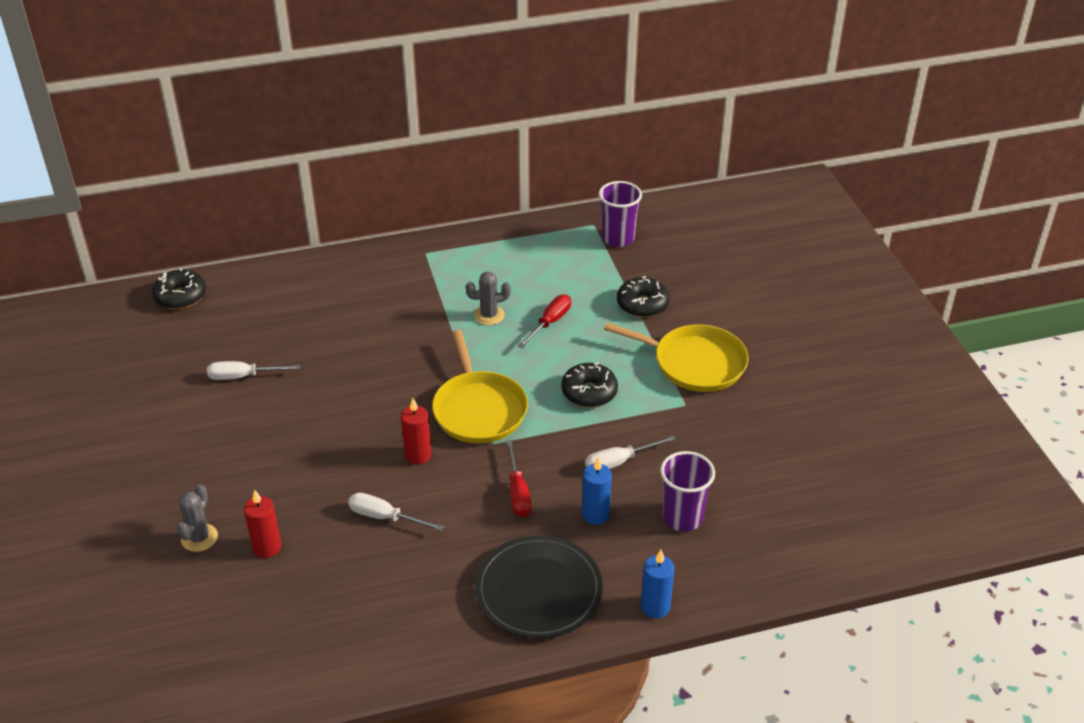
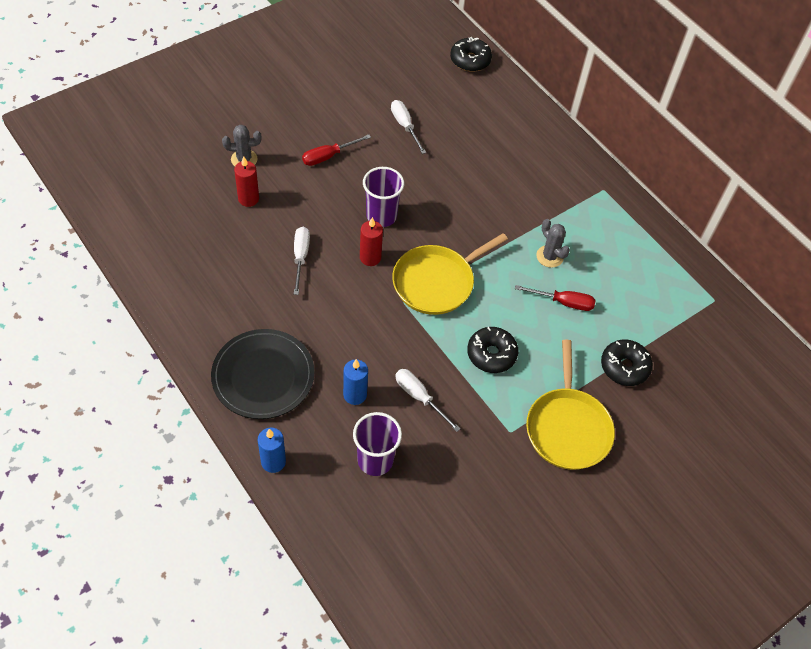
camera: 65 degrees right, 15 degrees up
red screwdriver [506,440,532,517] -> red screwdriver moved to [302,134,371,166]
purple cup [599,181,642,247] -> purple cup moved to [363,167,404,227]

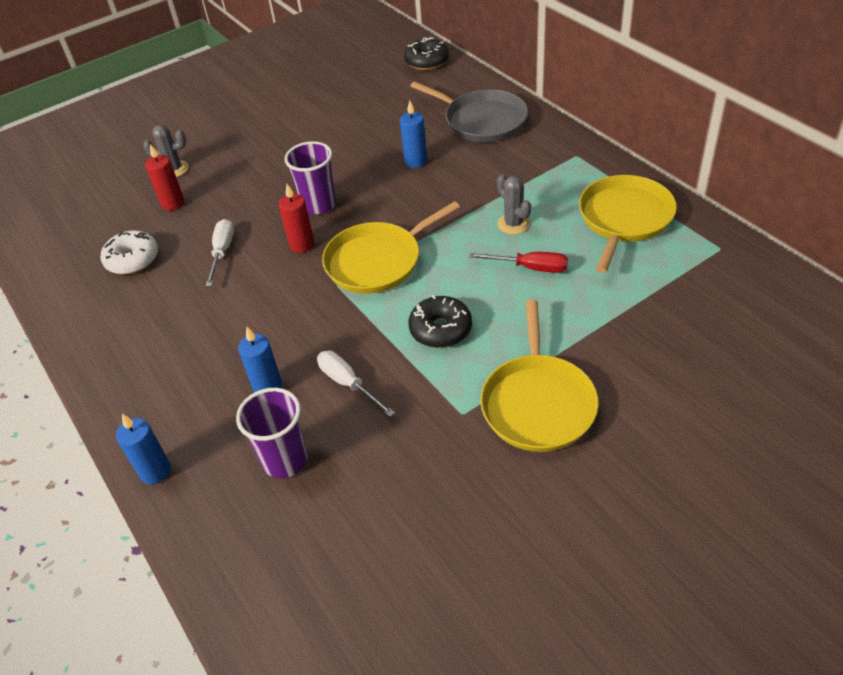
camera: 10 degrees right, 10 degrees down
black plate [211,329,314,419] -> none
red screwdriver [302,134,371,166] -> none
white screwdriver [391,100,426,154] -> none
black donut [601,339,653,386] -> none
none -> white donut [100,230,158,274]
none -> blue candle [400,100,427,168]
none -> grey pan [410,81,528,142]
none -> yellow pan [579,175,677,273]

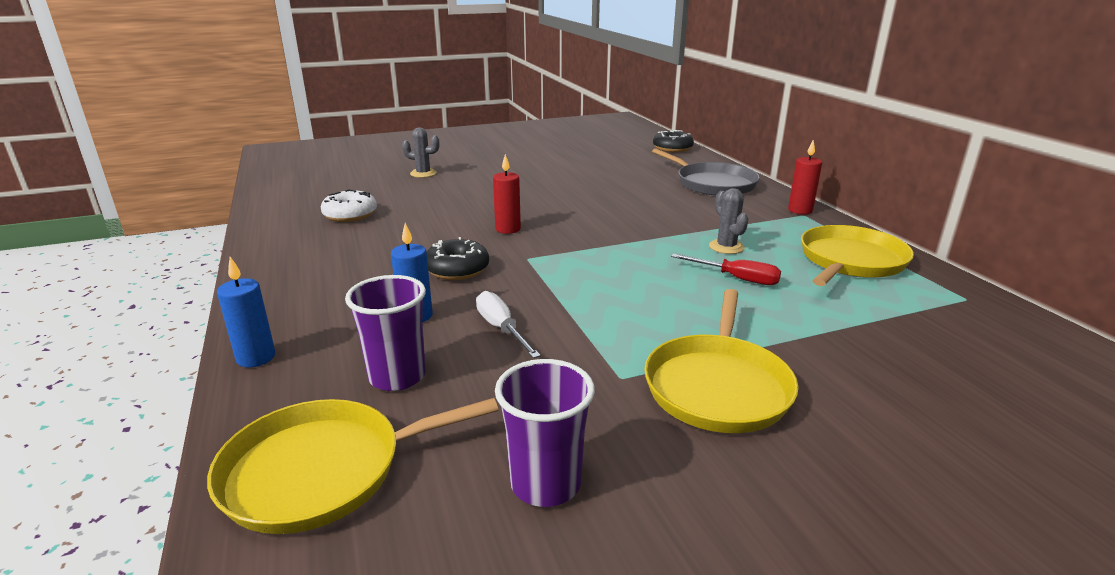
camera: 10 degrees right, 20 degrees down
red candle [145,144,184,211] -> red candle moved to [788,139,822,214]
white screwdriver [206,219,234,286] -> none
purple cup [284,141,336,214] -> purple cup moved to [495,359,595,507]
yellow pan [322,201,460,294] -> yellow pan moved to [207,398,498,534]
blue candle [400,100,427,168] -> none
black donut [408,295,472,348] -> black donut moved to [426,237,489,280]

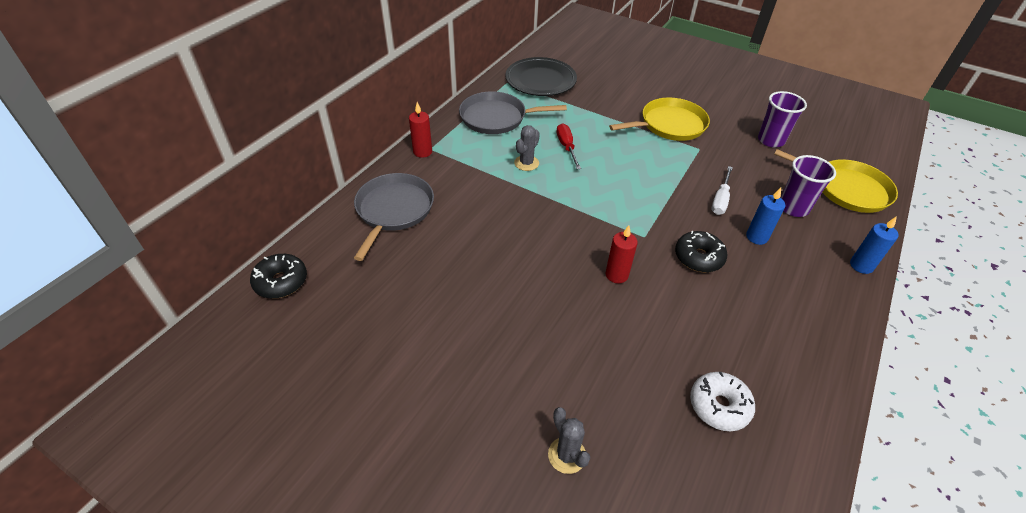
camera: 130 degrees left, 20 degrees up
yellow pan [801,225,914,286] -> grey pan [459,91,567,134]
none -> black plate [505,57,577,96]

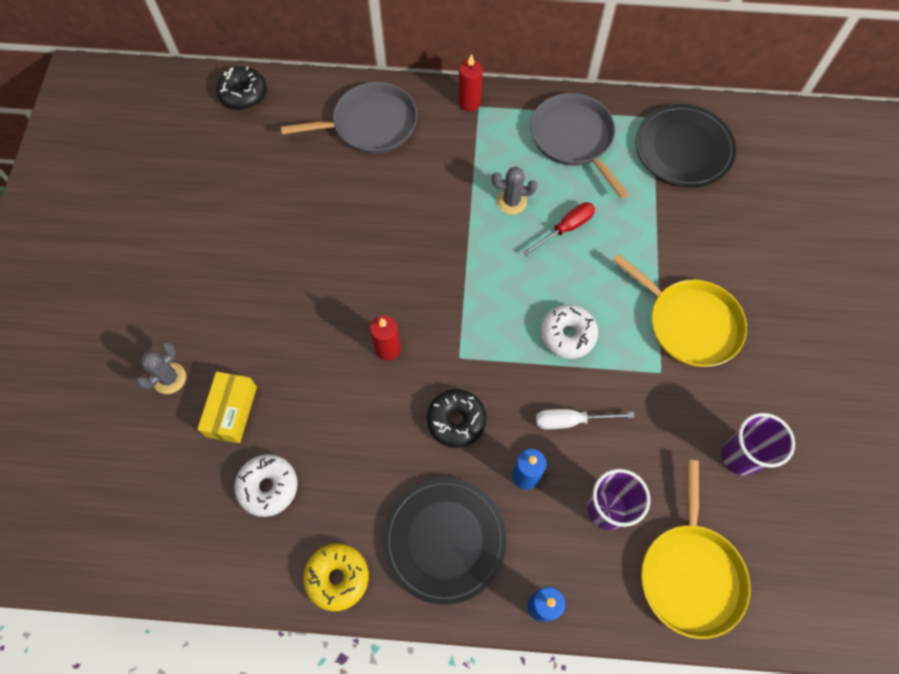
camera: 65 degrees right, 20 degrees up
none -> yellow box [197,372,257,443]
none -> yellow donut [303,543,369,611]
none -> black plate [383,477,507,605]
none -> white donut [541,304,598,359]

